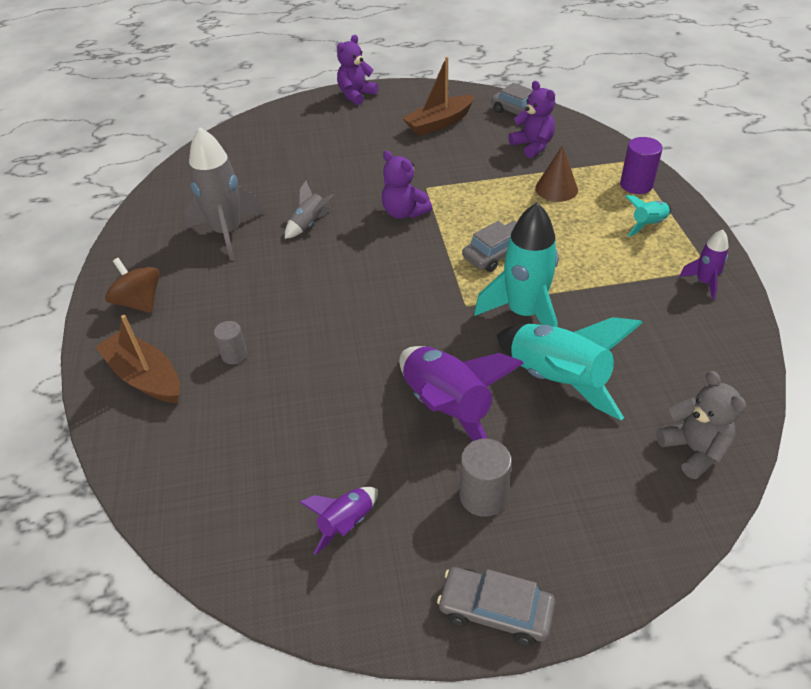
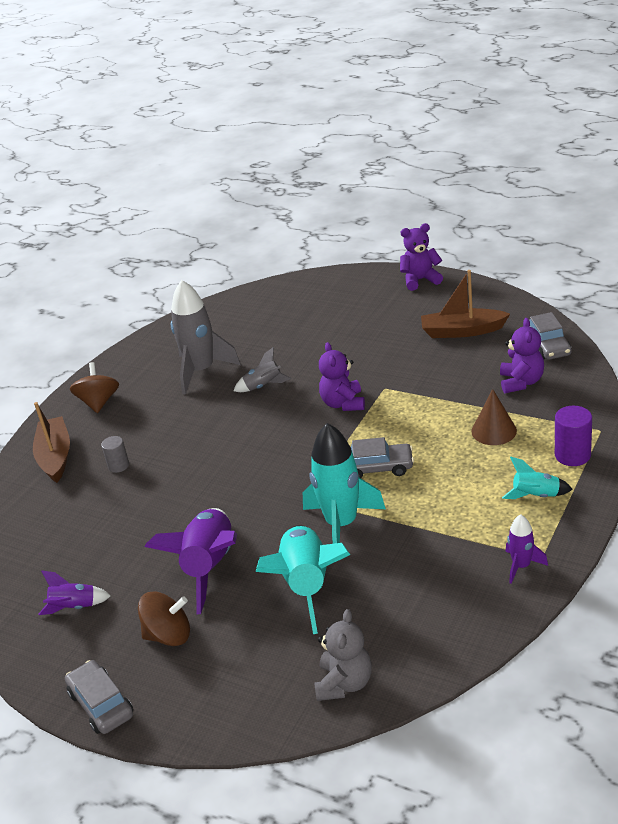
camera: 40 degrees right, 10 degrees down
grey cylinder [460,439,512,517] -> brown spinning top [138,591,190,646]

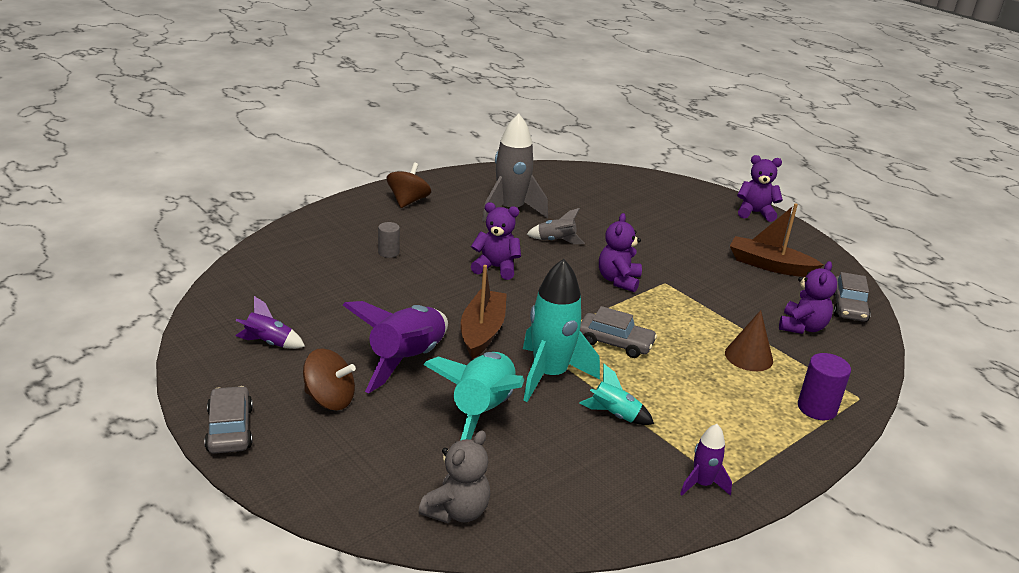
camera: 15 degrees right, 5 degrees down
brown boat [33,402,70,483] -> brown boat moved to [461,265,507,359]
turquoise rocket [502,457,573,499] -> turquoise rocket moved to [579,364,654,425]
none -> purple teddy bear [471,202,521,280]

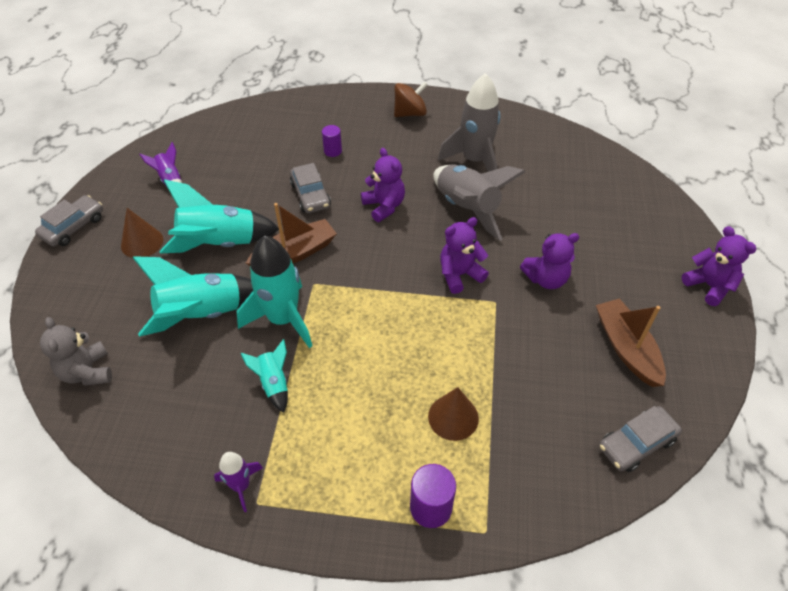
camera: 50 degrees right, 20 degrees up
brown spinning top [303,348,356,410] -> brown cone [121,208,163,258]
purple rocket [343,301,448,393] -> turquoise rocket [160,179,279,254]
grey cylinder [378,222,400,258] -> purple cylinder [322,125,342,157]
grey teddy bear [419,431,490,523] -> grey teddy bear turned 75 degrees clockwise [40,317,112,386]
grey rocket [527,208,585,244] -> grey rocket [433,164,525,241], size x1.96
grey car [580,306,657,358] -> grey car moved to [290,163,331,213]
purple teddy bear [779,261,837,334] -> purple teddy bear moved to [520,233,579,289]

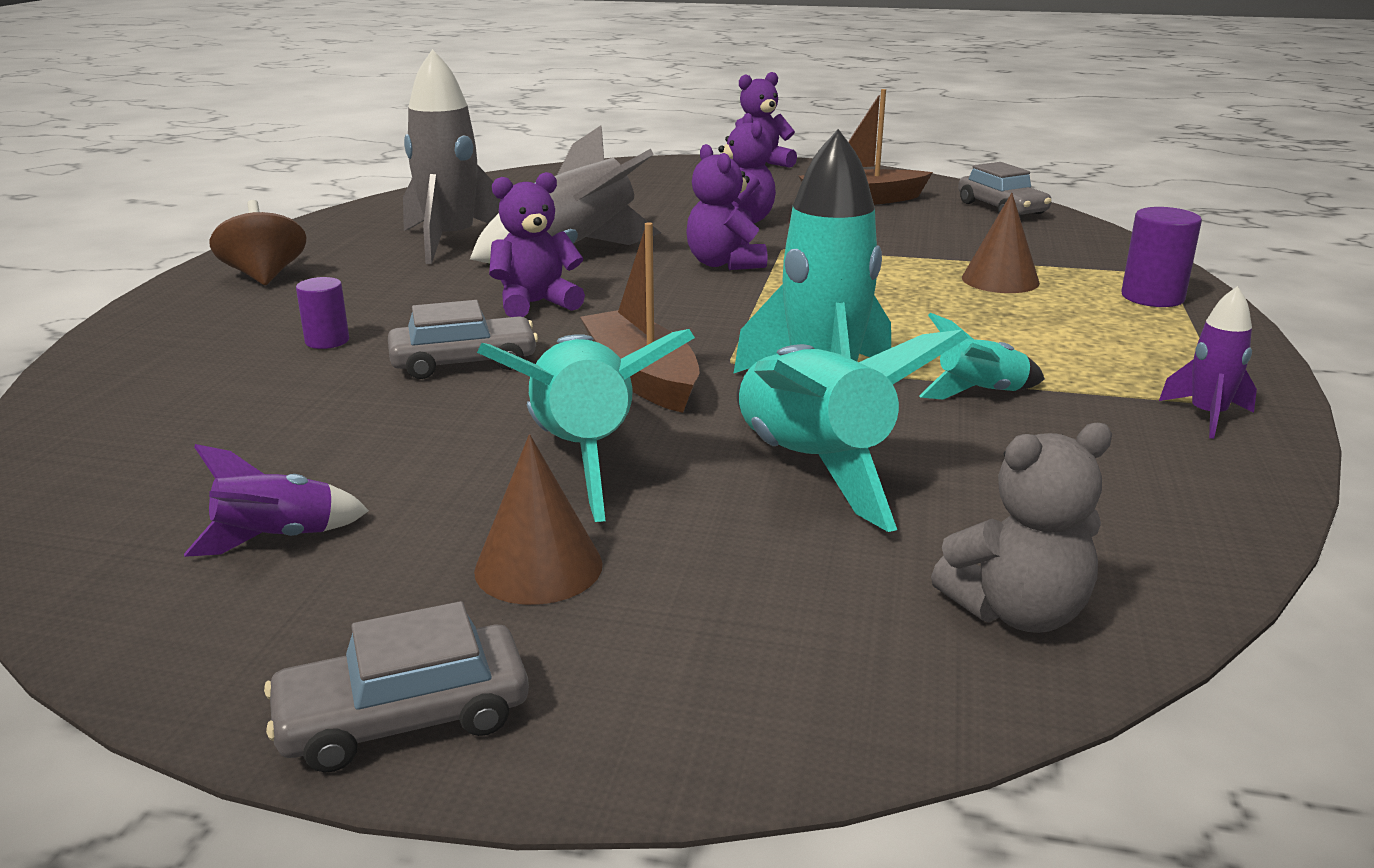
camera: 85 degrees left, 25 degrees down
grey car [35,195,103,247] -> grey car turned 60 degrees counterclockwise [264,601,529,773]

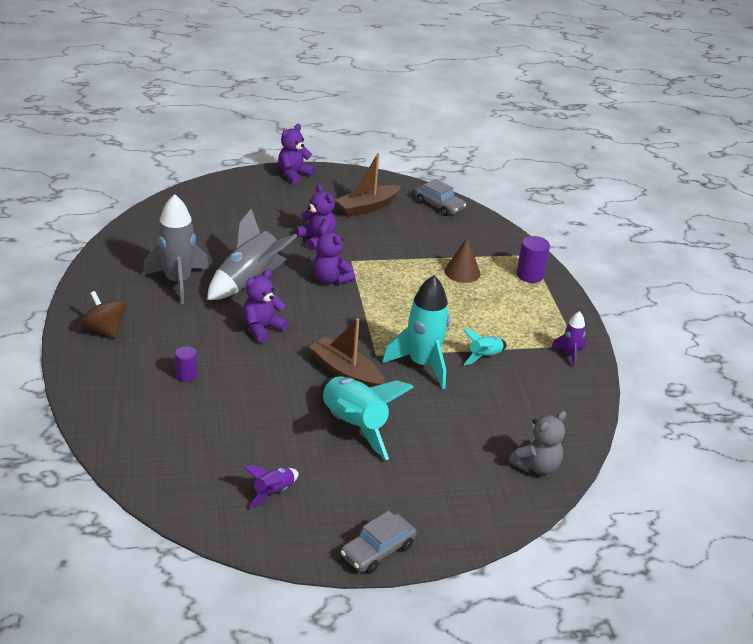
camera: 25 degrees left, 10 degrees up
grey car [388,300,538,379] -> none
brown cone [474,434,603,605] -> none
turquoise rocket [736,329,968,532] -> none

